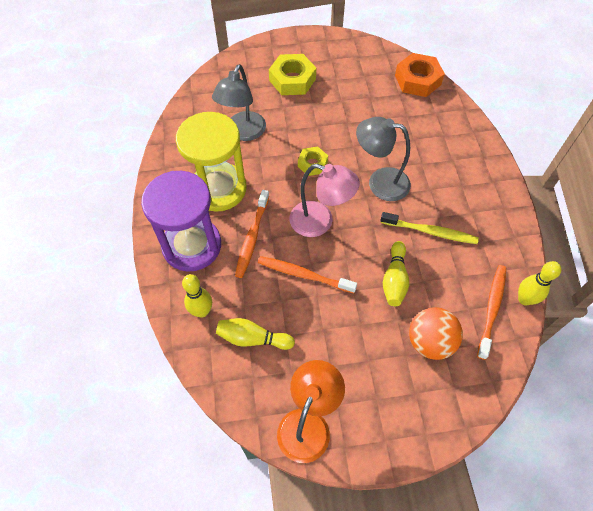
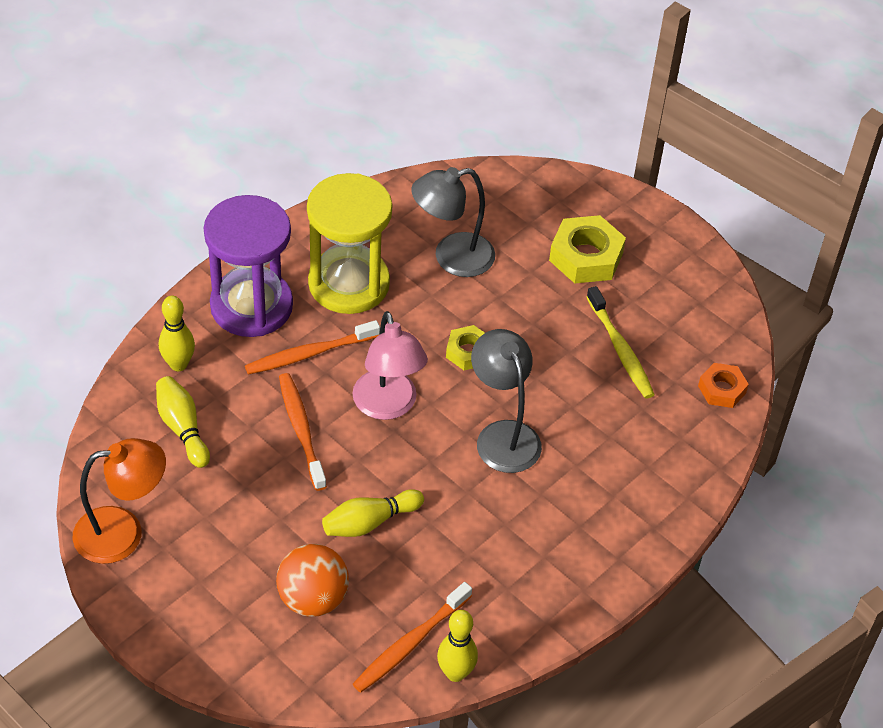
camera: 50 degrees right, 10 degrees down
yellow toothbrush [380,212,479,244] -> yellow toothbrush moved to [587,286,655,399]
orange nut [395,53,445,97] -> orange nut [698,363,749,408], size x0.60
orange toothbrush [477,265,506,360] -> orange toothbrush turned 150 degrees clockwise [353,582,472,693]

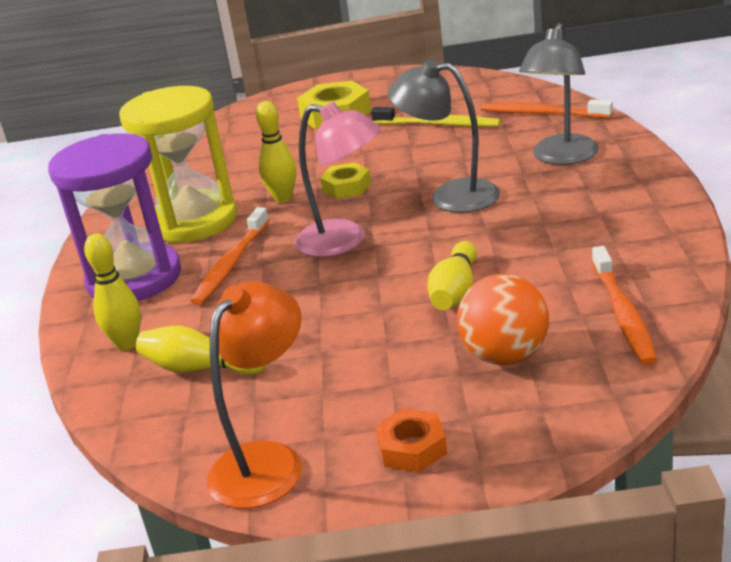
camera: 40 degrees left, 20 degrees down
orange toothbrush [279,373,327,491] -> orange toothbrush moved to [480,99,613,118]
grey lamp [411,167,495,277] -> grey lamp moved to [519,23,599,165]
yellow bowling pin [437,610,478,682] -> yellow bowling pin moved to [256,101,296,203]
orange nut [698,363,749,408] -> orange nut moved to [376,408,447,472]

